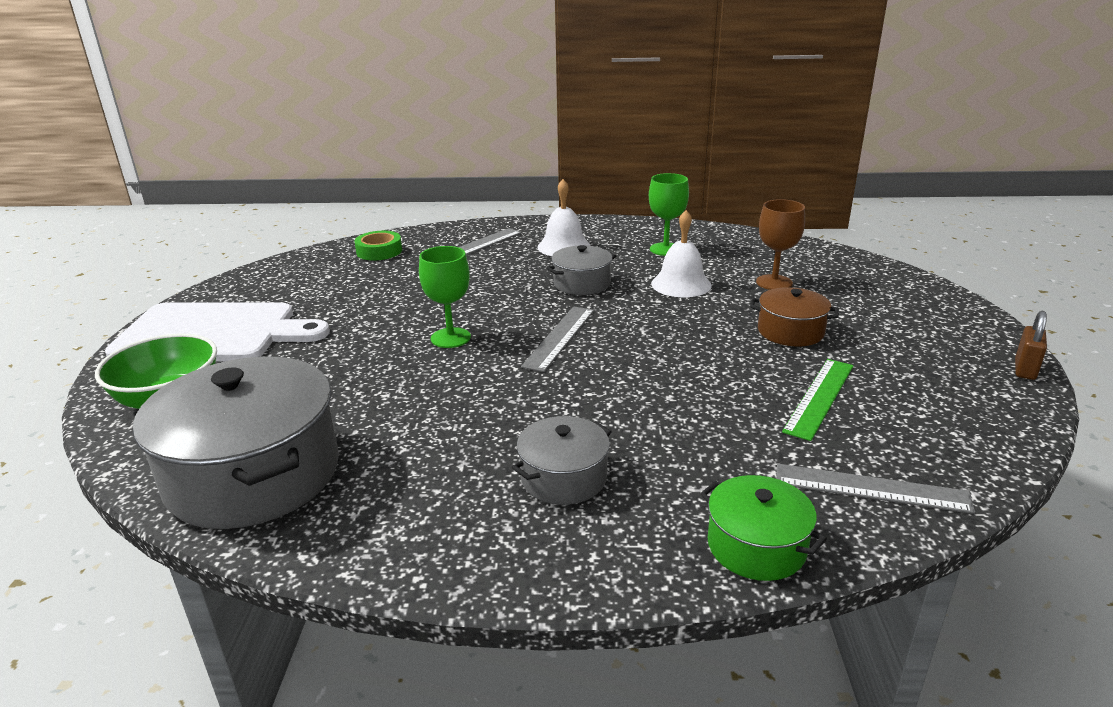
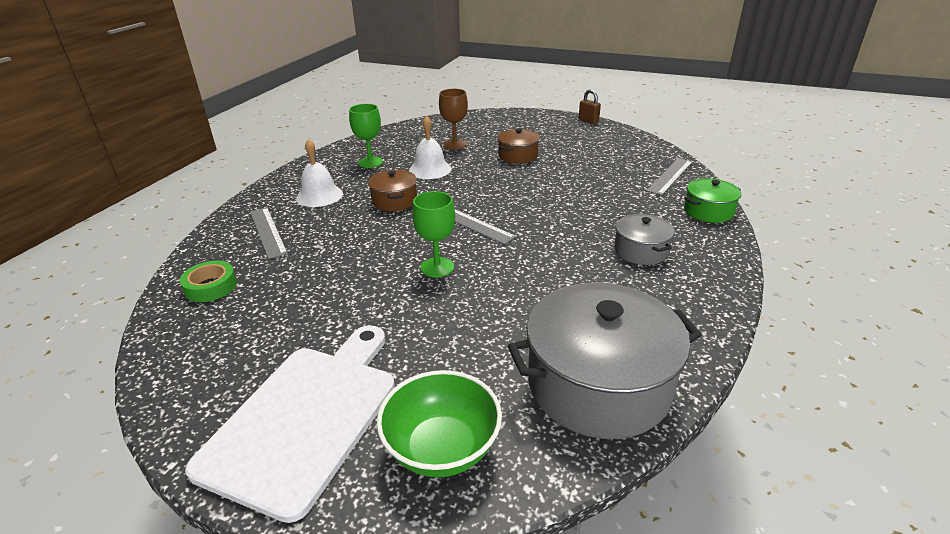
camera: 70 degrees left, 5 degrees up
grey pot [547,245,616,295] -> brown pot [368,170,417,211]
green ruler [782,359,854,441] -> none

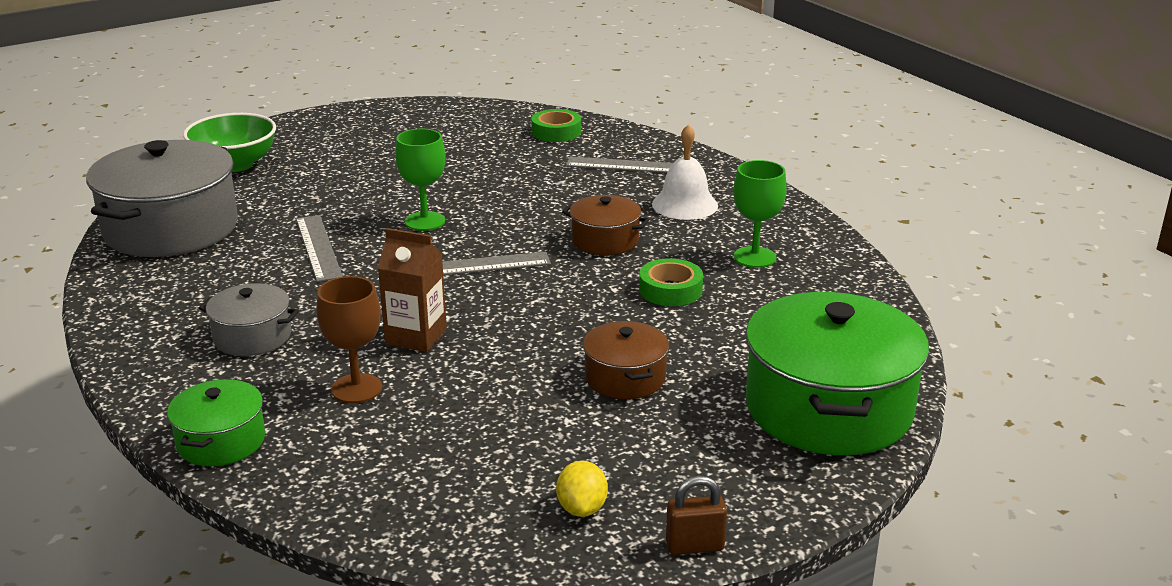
camera: 125 degrees right, 5 degrees down
white cutting board [185,325,395,523] -> none
white bell [409,116,452,179] -> green tape [639,258,703,306]
brown goblet [439,89,468,150] -> brown goblet moved to [317,276,382,403]
grey ruler [646,158,692,195] -> grey ruler moved to [296,215,343,282]
none -> brown carton [378,228,447,352]
none -> yellow lemon [556,461,608,517]
none -> green pot [746,292,929,455]

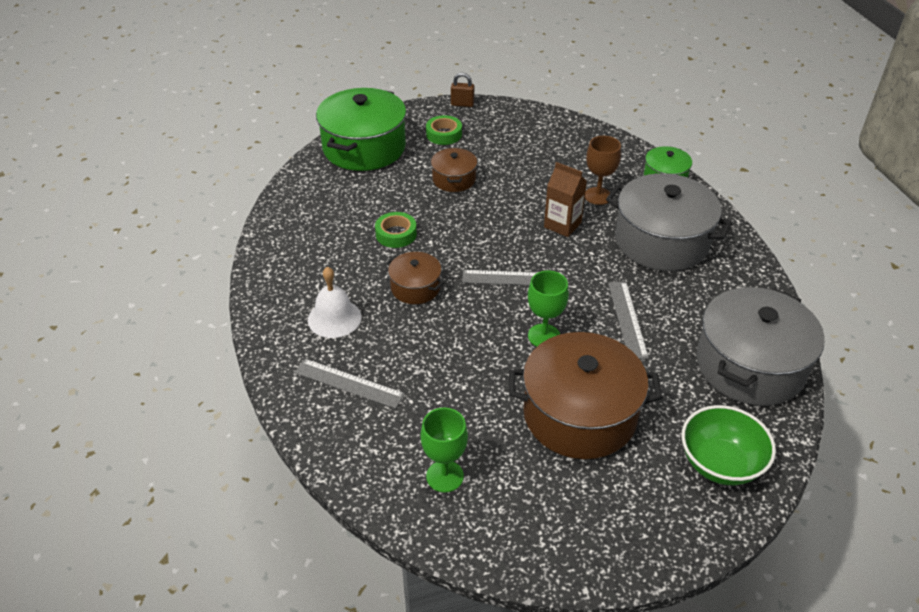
camera: 165 degrees left, 15 degrees up
grey pot [199,283,299,356] -> grey pot [606,173,732,271], size x1.99
green tape [531,109,581,142] -> green tape moved to [426,115,462,145]
yellow lemon [556,461,608,517] -> none
green goblet [734,160,787,268] -> green goblet moved to [420,408,468,493]
none -> brown pot [509,332,662,459]

